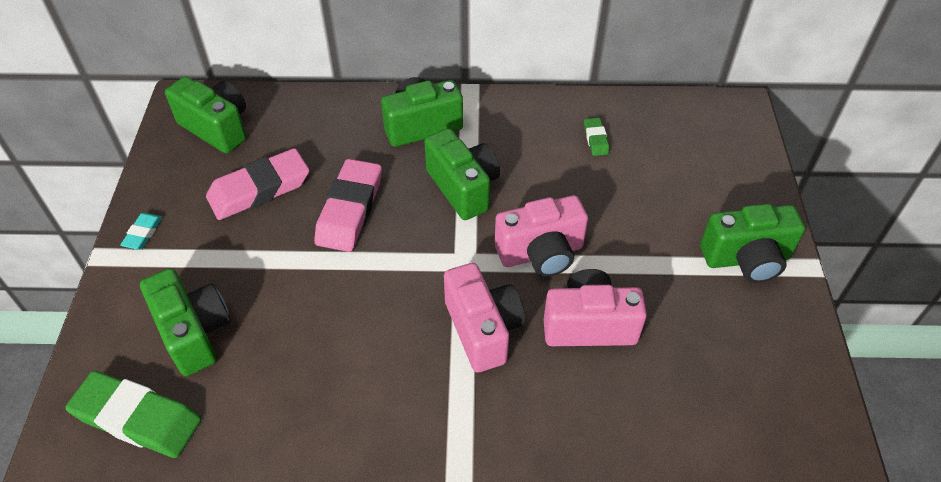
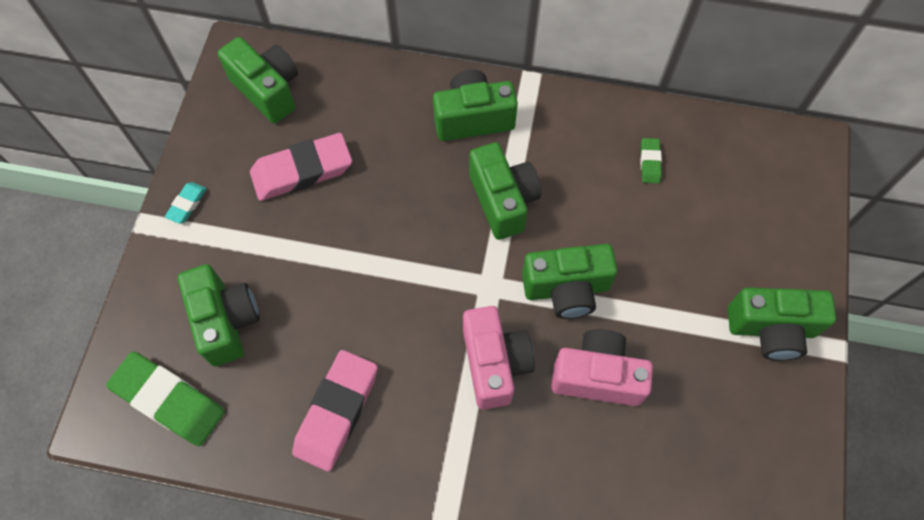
camera: 10 degrees right, 15 degrees up
pink eraser [314,159,382,252] -> pink eraser moved to [292,350,378,472]
pink camera [495,195,588,277] -> green camera [522,244,618,319]

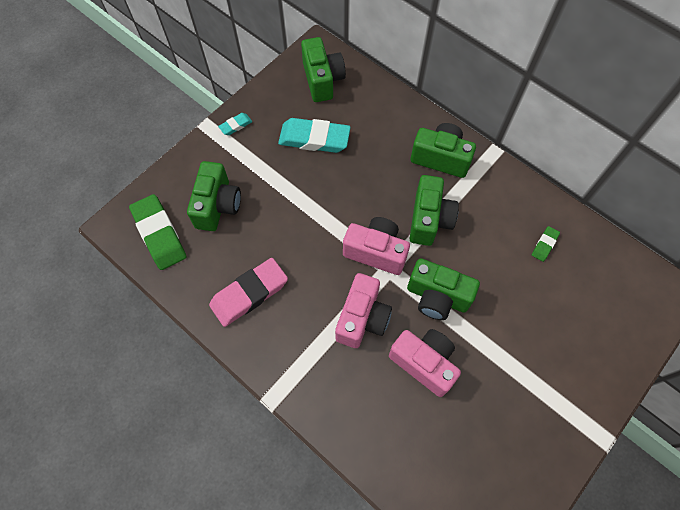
camera: 30 degrees right, 0 degrees up
pink eraser [250,133,352,201] -> turquoise eraser [278,118,351,153]
green camera [728,288,836,360] -> none
none -> pink camera [343,217,410,275]

